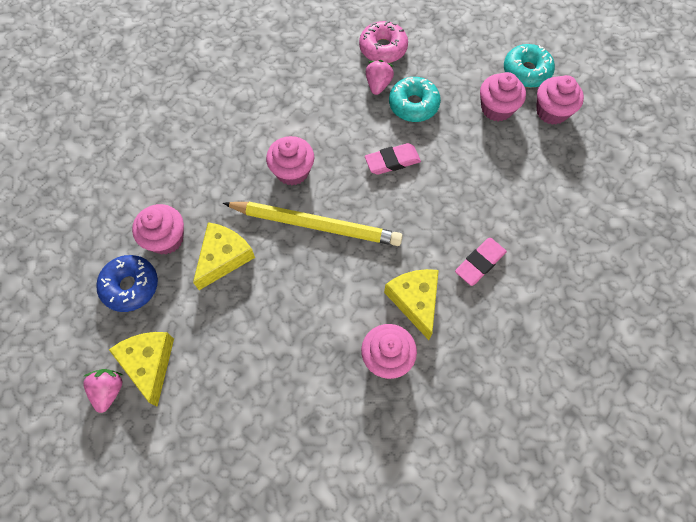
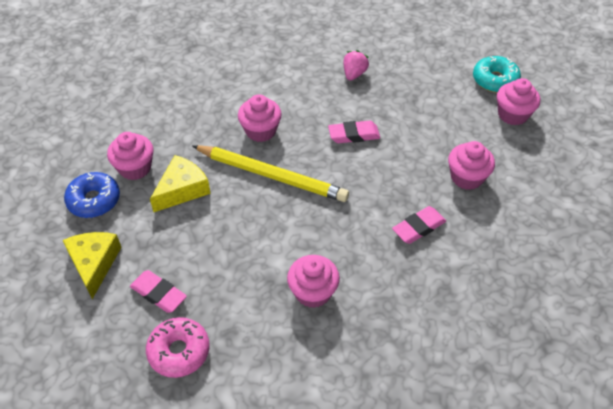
camera: 10 degrees right, 15 degrees down
pink strawberry [83,369,122,413] -> none
pink donut [359,21,408,63] -> pink donut moved to [146,317,210,378]
yellow cheese [384,269,439,340] -> none
turquoise donut [389,77,441,122] -> none
pink cupcake [480,72,526,121] -> pink cupcake moved to [448,141,495,190]
none -> pink eraser [130,270,187,313]

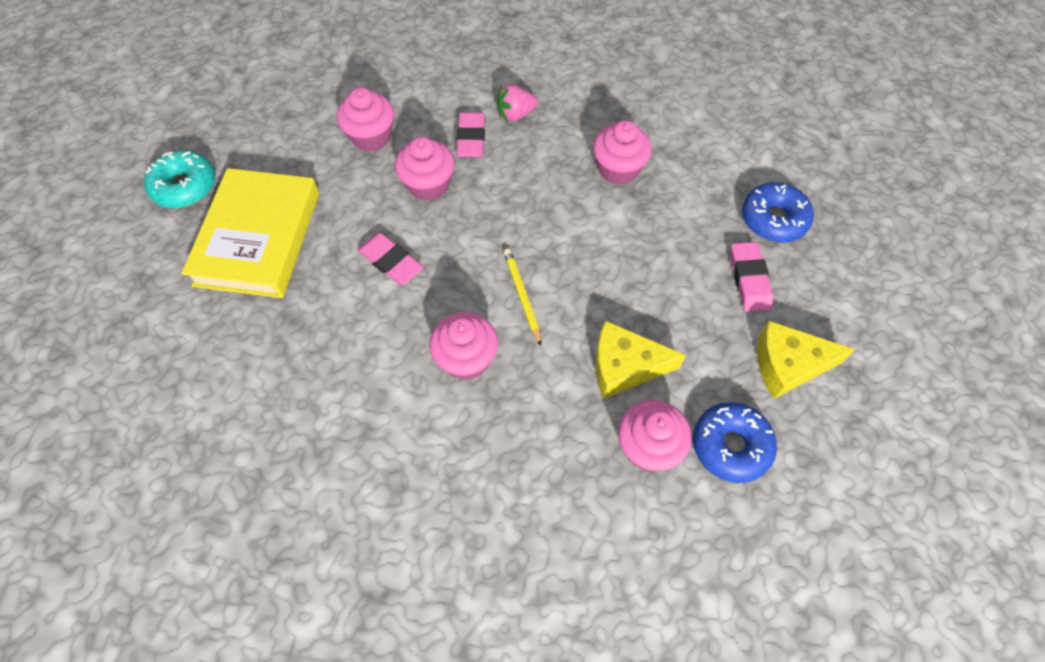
camera: 130 degrees left, 10 degrees up
yellow cheese [63,232,122,299] -> yellow cheese turned 45 degrees clockwise [757,321,855,399]
pink donut [146,317,210,378] -> blue donut [742,182,814,243]
yellow pencil [193,145,349,202] -> yellow pencil [503,249,541,346], size x0.48
pink strawberry [343,50,369,80] -> pink strawberry moved to [497,84,538,121]
pink eraser [392,206,446,244] -> pink eraser turned 75 degrees clockwise [457,112,485,157]
pink cupcake [497,78,540,125] -> pink cupcake moved to [395,137,454,201]
none -> yellow book [181,168,319,298]

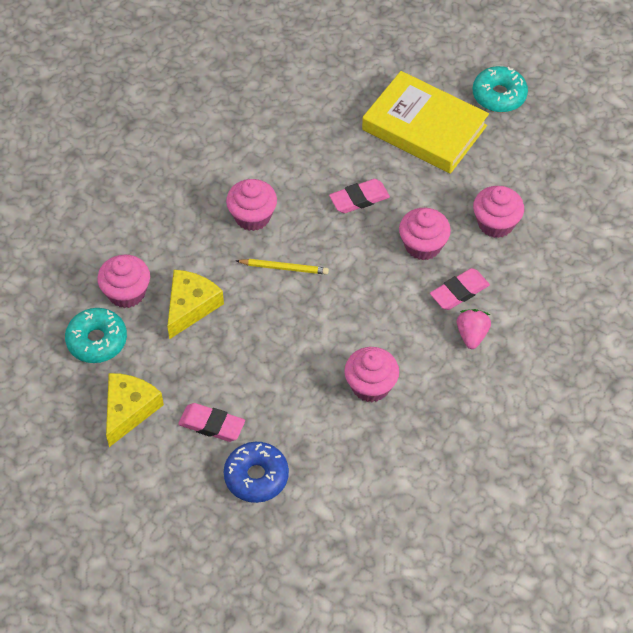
camera: 115 degrees right, 5 degrees down
pink eraser [457,112,485,157] -> pink eraser turned 60 degrees counterclockwise [430,268,490,310]
blue donut [693,402,777,483] -> turquoise donut [65,308,127,363]

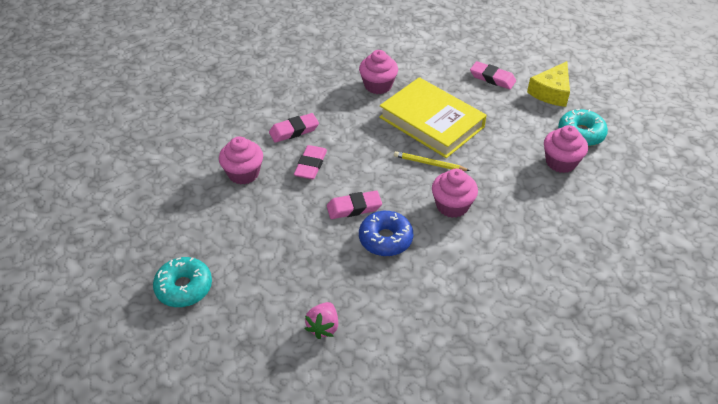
camera: 170 degrees left, 10 degrees down
yellow cheese [167,270,224,339] -> none
blue donut [224,442,289,503] -> blue donut moved to [359,211,413,256]
yellow book [362,71,489,174] -> yellow book moved to [379,77,487,158]
pink cupcake [399,208,451,260] -> pink eraser [294,145,327,180]
pink strawberry [457,309,491,349] -> pink strawberry moved to [305,302,338,339]

